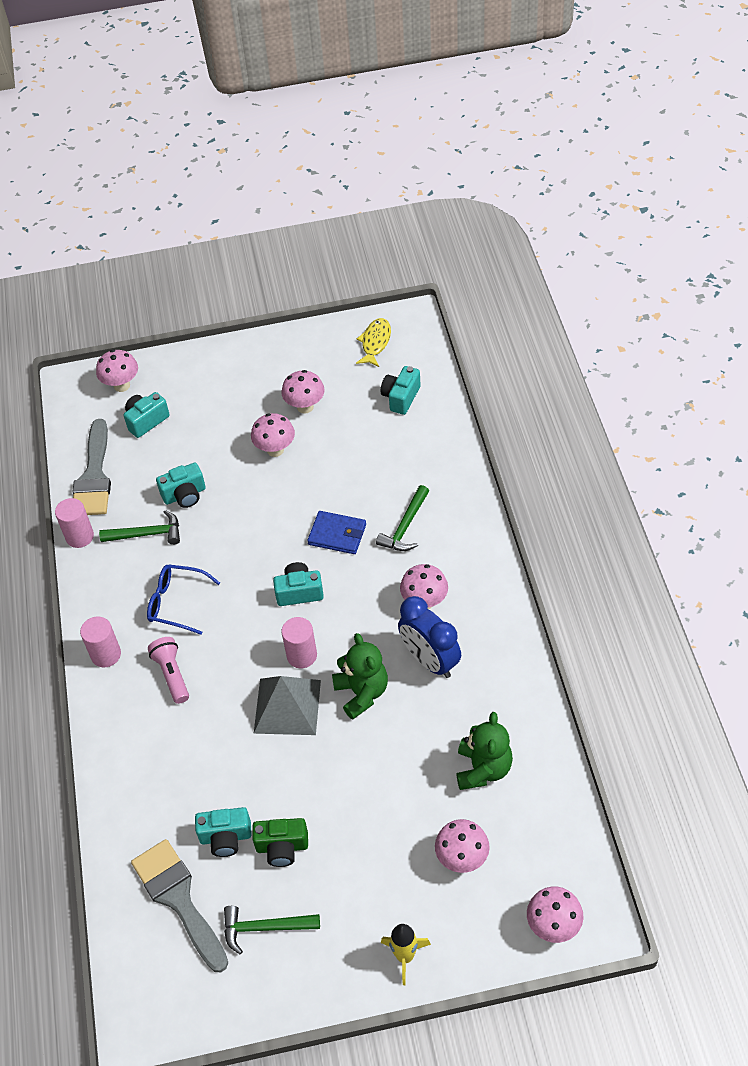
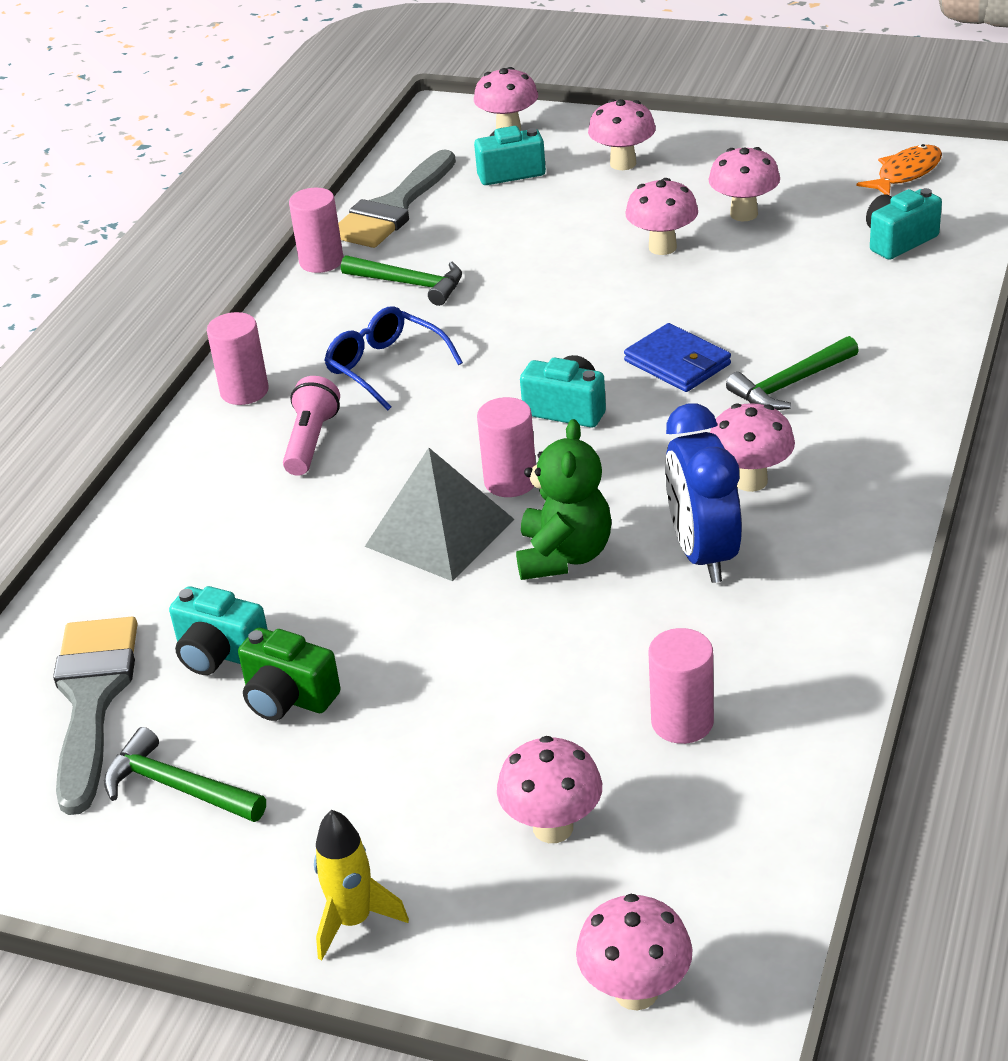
camera: 30 degrees right, 15 degrees down
turquoise camera [156,463,206,508] -> none
yellow fish [356,318,391,367] -> orange fish [857,144,942,196]
green teddy bear [456,712,513,790] -> pink cylinder [649,628,714,744]
none -> pink mushroom [588,99,656,170]

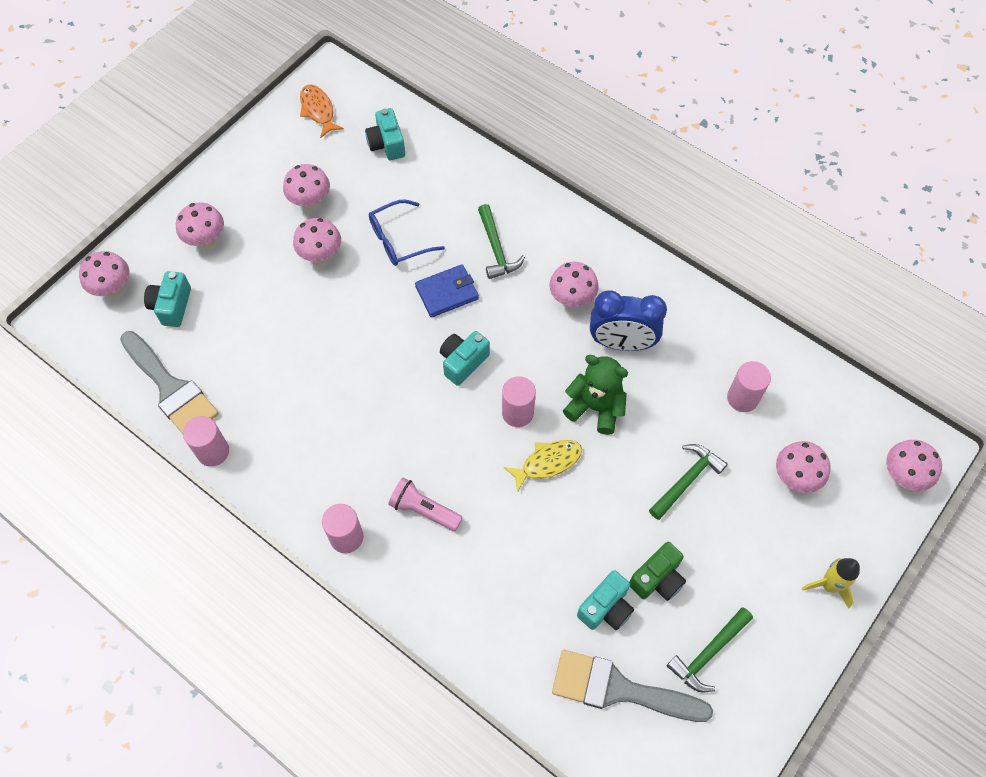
camera: 75 degrees left, 25 degrees up
blue glasses [324,306,463,410] -> blue glasses moved to [369,200,445,266]
green hammer [341,255,462,306] -> green hammer moved to [649,444,728,520]
grey pyramid [365,448,515,581] -> yellow fish [504,440,582,493]

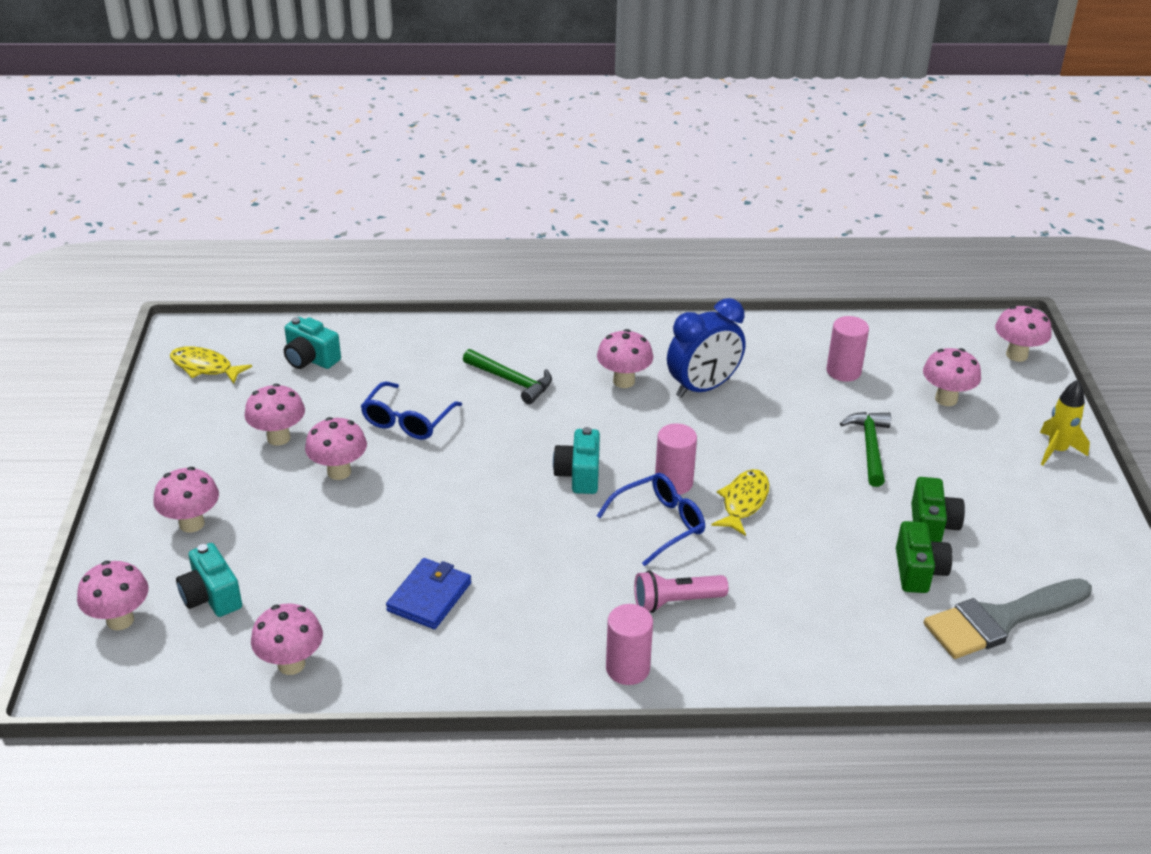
camera: 40 degrees left, 25 degrees down
grey brush [120,331,219,434] -> pink mushroom [251,603,323,675]
pink cylinder [183,416,229,467] -> none
orange fish [300,84,344,138] -> yellow fish [170,346,252,384]
blue wallet [415,264,479,317] -> blue wallet moved to [386,558,471,629]
green teddy bear [563,355,628,435] -> none
turquoise camera [577,570,634,630] -> green camera [896,521,952,593]
green hammer [666,607,753,693] -> none
none -> blue glasses [597,473,705,566]

